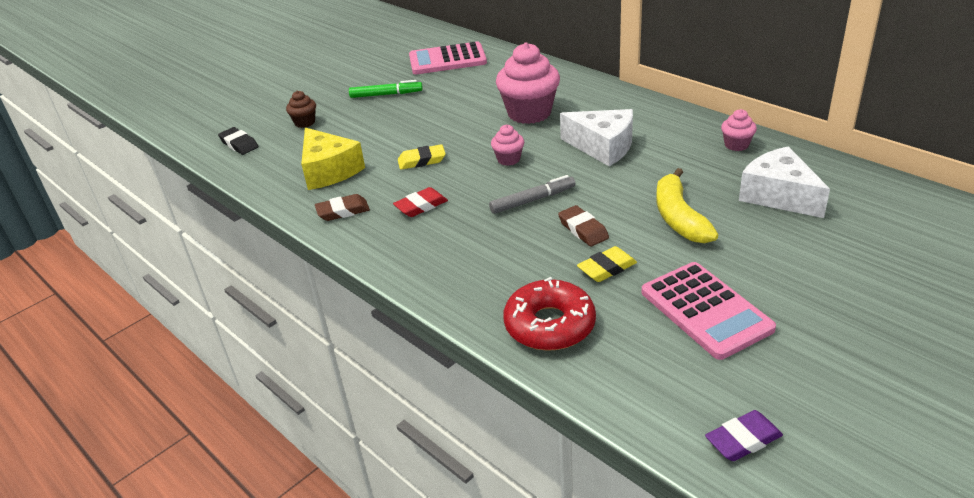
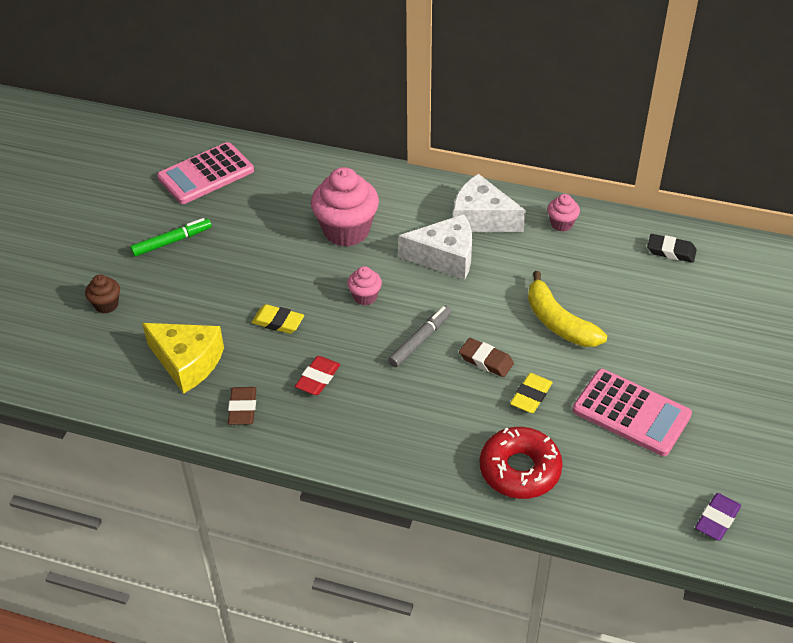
camera: 30 degrees left, 10 degrees up
black eraser [218,127,259,155] -> black eraser moved to [647,234,697,263]
brown eraser [315,194,370,221] -> brown eraser turned 45 degrees counterclockwise [228,387,256,425]
yellow eraser [398,144,446,170] -> yellow eraser turned 60 degrees clockwise [251,304,304,334]
white cheese [739,146,830,218] -> white cheese moved to [453,174,526,232]

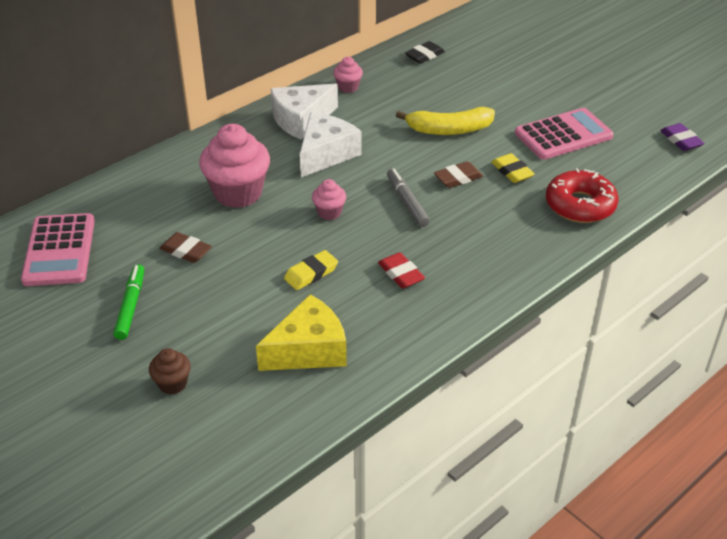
camera: 60 degrees left, 5 degrees down
brown eraser [228,387,256,425] -> brown eraser moved to [159,232,212,263]

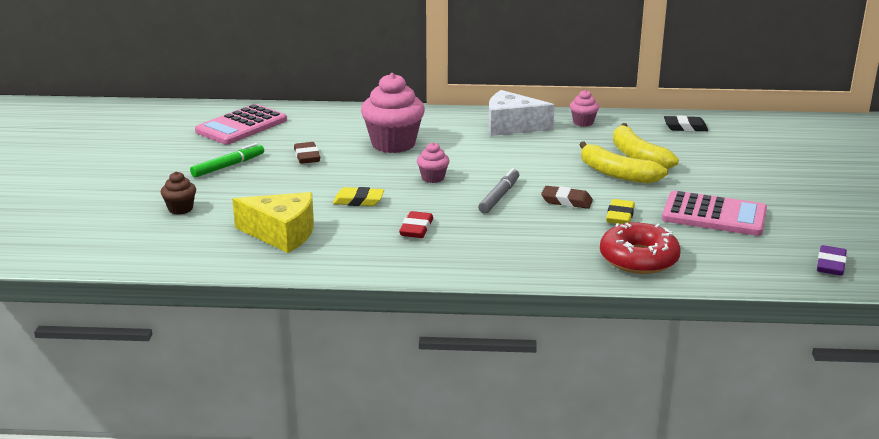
camera: 45 degrees right, 15 degrees down
white cheese [300,113,361,177] -> none
none -> yellow banana [613,123,679,169]

